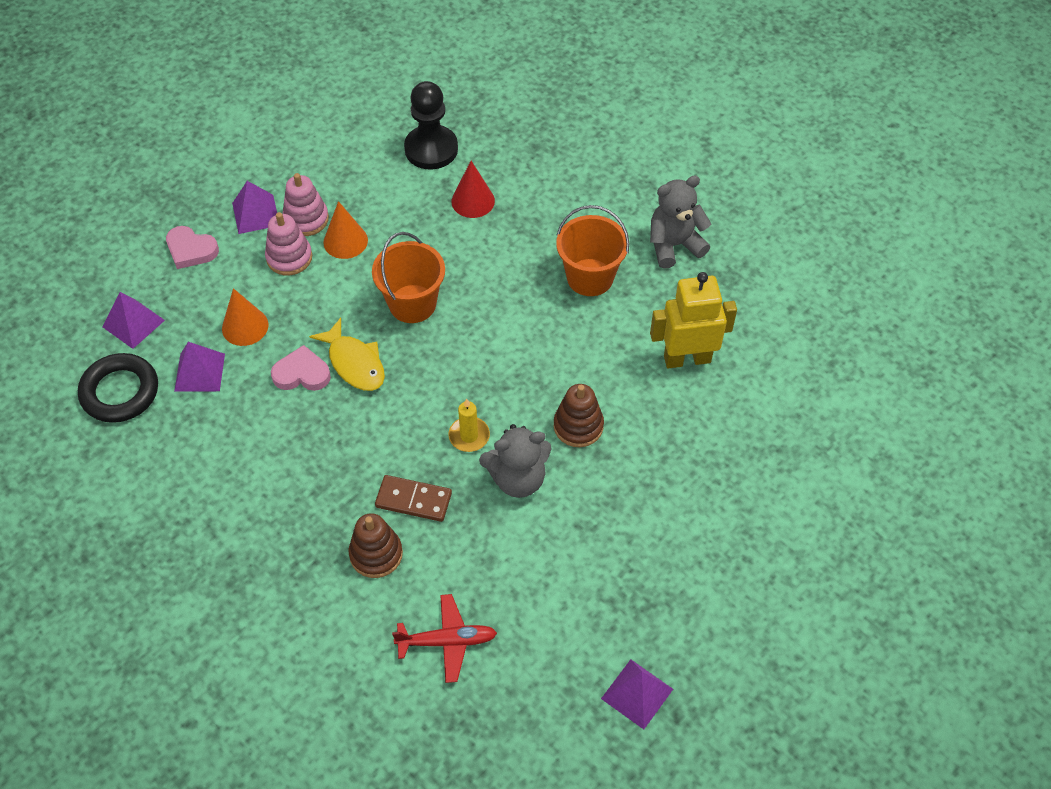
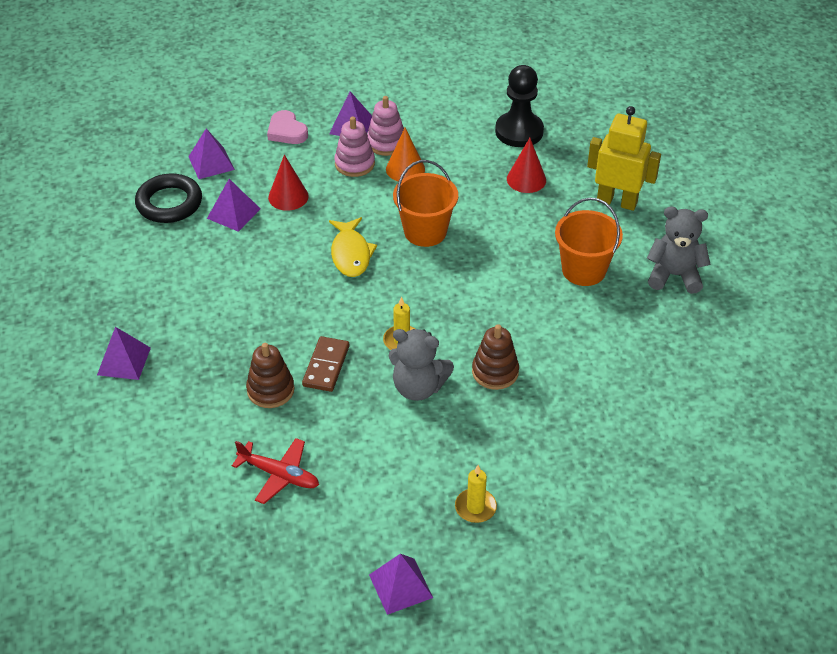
camera: 30 degrees right, 10 degrees down
orange cone [222,288,269,346] -> red cone [268,155,309,211]
pink heart [271,345,331,391] -> none
brown domino [375,475,452,522] -> brown domino turned 60 degrees clockwise [302,336,349,392]
yellow robot [650,272,737,369] -> yellow robot moved to [587,106,661,211]
none -> purple pyramid [97,327,151,380]
none -> yellow candle [455,465,497,523]

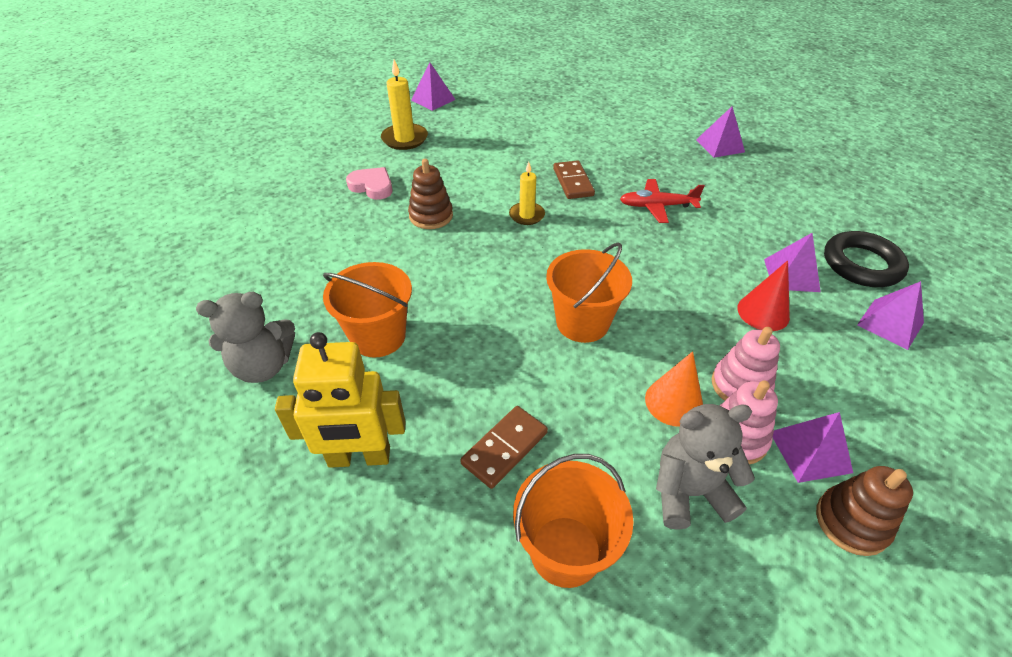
camera: 155 degrees right, 0 degrees up
red plane [232,438,319,504] -> red plane moved to [620,179,705,223]
brown stacking toy [246,343,294,408] -> brown stacking toy moved to [816,466,913,556]
pink heart [267,110,308,144] -> pink heart moved to [346,167,393,200]
yellow fish [329,217,377,277] -> none
grey teddy bear [389,329,454,401] -> grey teddy bear moved to [656,404,755,530]
yellow candle [455,465,497,523] -> yellow candle [381,59,428,150], size x1.51
black pawn [495,65,544,147] -> orange bucket [513,454,634,588]
red cone [507,138,546,193] -> brown domino [460,406,548,489]

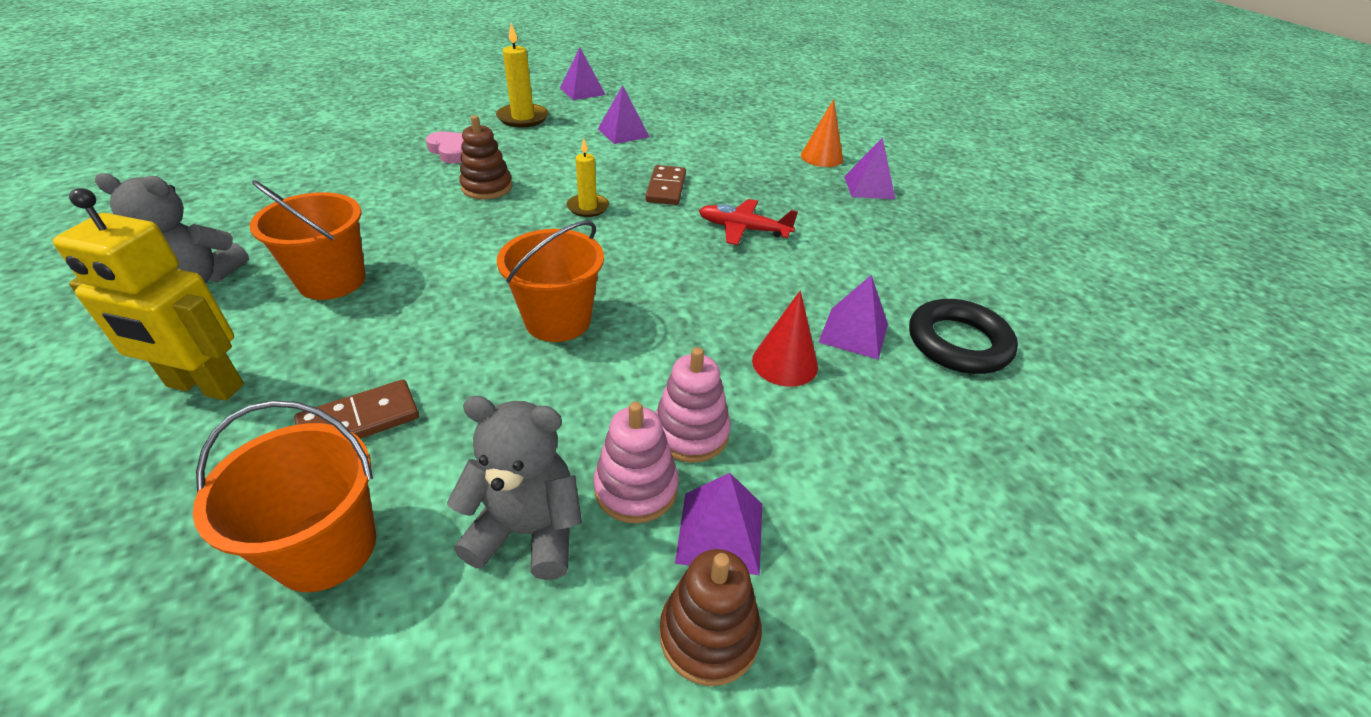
camera: 15 degrees right, 5 degrees down
orange cone [645,351,703,427] -> orange cone moved to [801,99,843,167]
purple pyramid [857,281,924,350] -> purple pyramid moved to [598,85,650,144]

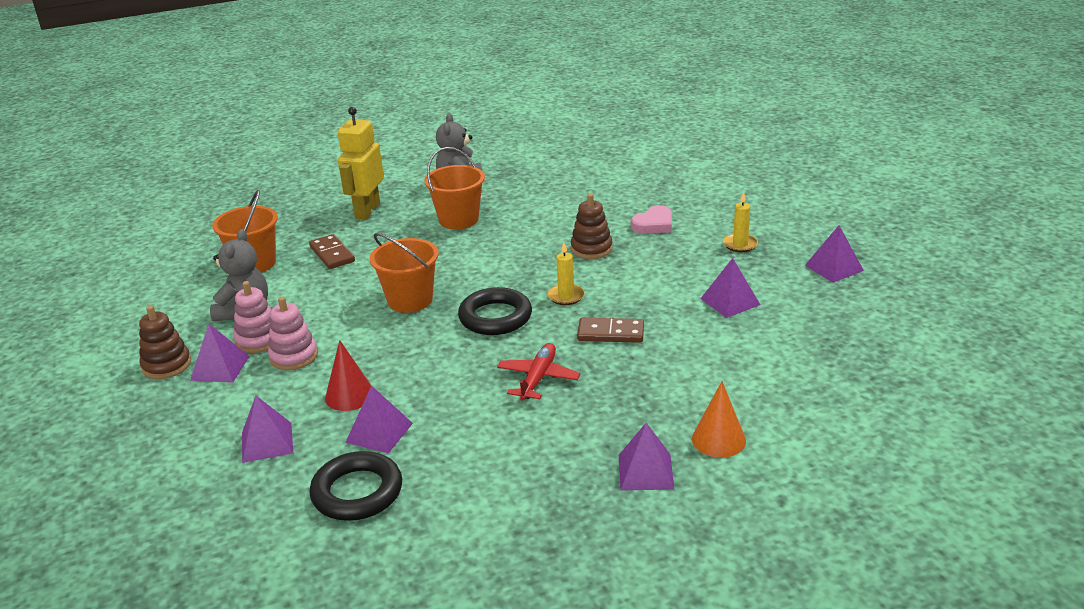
camera: 95 degrees right, 10 degrees down
yellow candle [496,23,549,127] -> yellow candle [723,192,758,252], size x0.66
none -> purple pyramid [242,396,293,463]
none -> black ring [458,287,532,335]

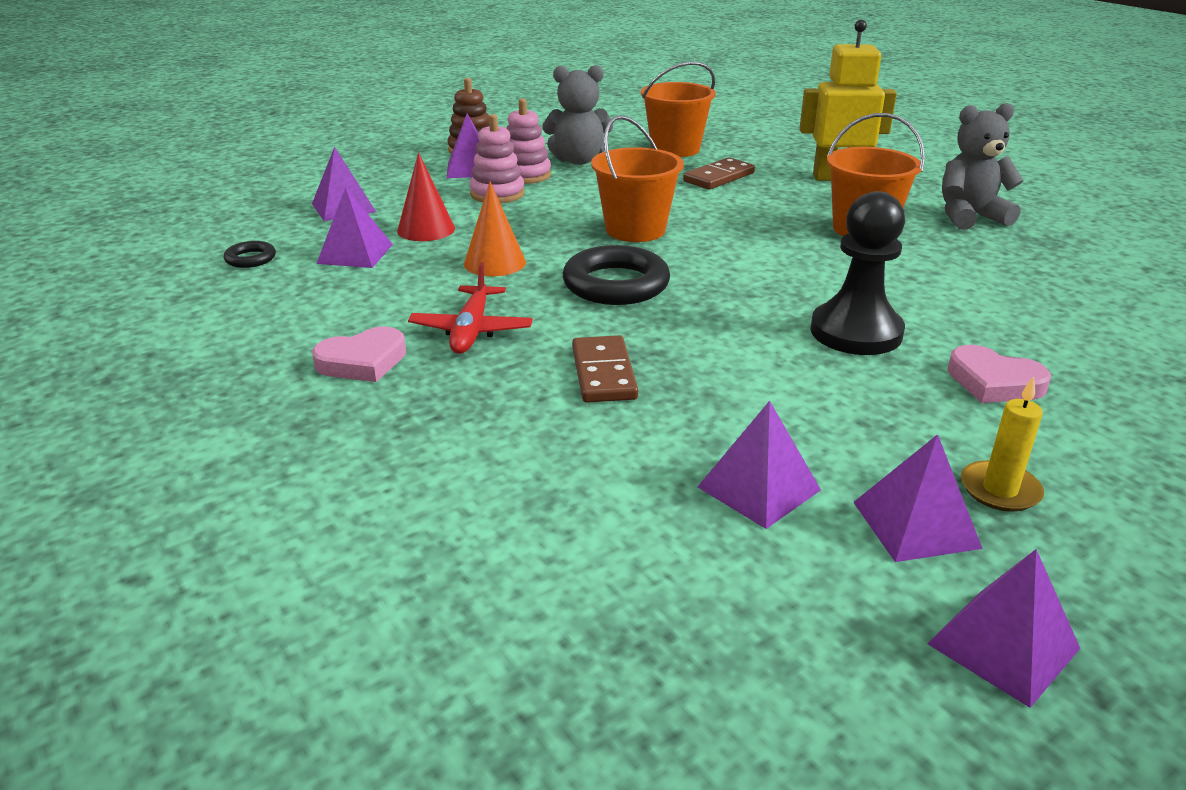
camera: 75 degrees right, 0 degrees up
black ring [309,451,402,521] -> black ring [224,241,276,268], size x0.49
red plane [497,343,581,401] -> red plane turned 90 degrees clockwise [408,263,533,354]
yellow candle [548,242,585,305] -> none
brown stacking toy [571,194,613,259] -> black pawn [810,191,905,355]
purple pyramid [619,423,674,491] -> purple pyramid moved to [853,434,983,562]
orange cone [692,381,746,458] -> orange cone moved to [464,182,526,276]
none -> pink heart [312,326,406,382]

